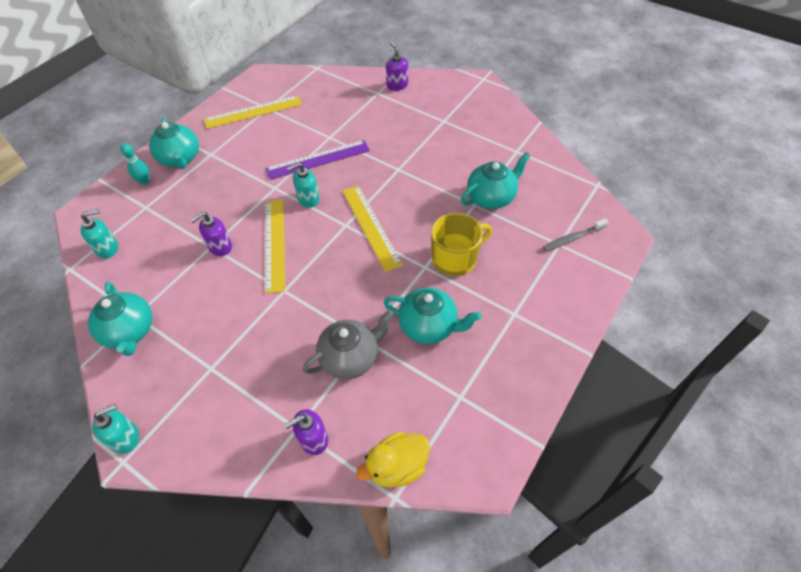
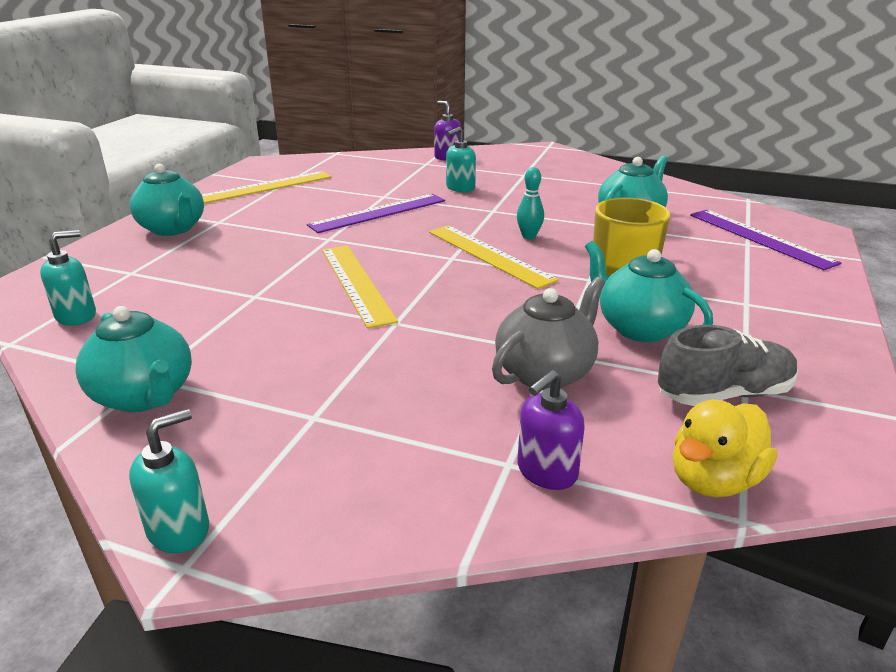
camera: 15 degrees left, 25 degrees down
turquoise bowling pin [120,143,149,185] -> turquoise bowling pin moved to [517,167,544,239]
purple soap dispenser [190,212,232,256] -> none
turquoise soap dispenser [287,162,319,208] -> turquoise soap dispenser moved to [446,127,476,192]
turquoise teapot [383,287,482,344] -> turquoise teapot turned 135 degrees counterclockwise [585,241,713,342]
grey toothbrush [543,218,608,251] -> purple ruler [690,210,841,270]
none -> grey shoe [658,325,798,406]

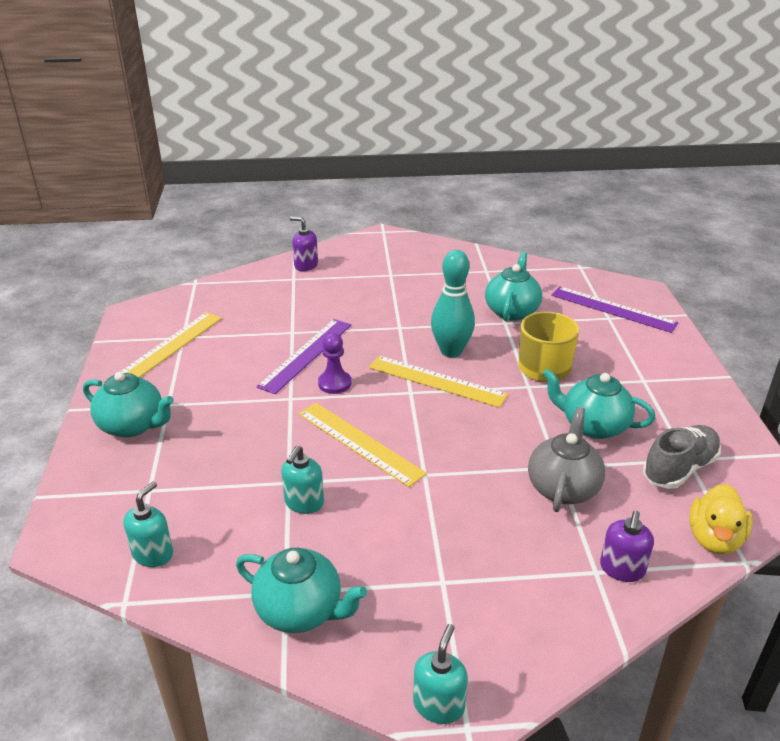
camera: 25 degrees left, 5 degrees up
turquoise soap dispenser [446,127,476,192] -> turquoise soap dispenser moved to [281,446,324,514]
turquoise bowling pin [517,167,544,239] -> turquoise bowling pin [431,250,475,358], size x1.85
none -> purple pawn [318,333,351,394]

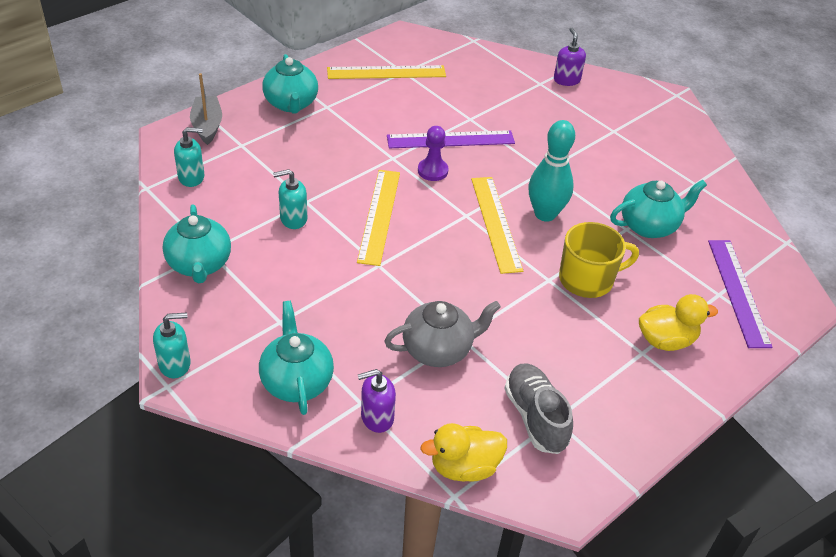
camera: 50 degrees right, 10 degrees up
turquoise teapot [543,369,655,439] -> turquoise teapot moved to [259,301,334,415]
grey shoe [643,425,721,489] -> grey shoe turned 120 degrees counterclockwise [504,364,573,454]
none -> grey boat [190,73,222,145]
none -> yellow duck [639,294,718,351]

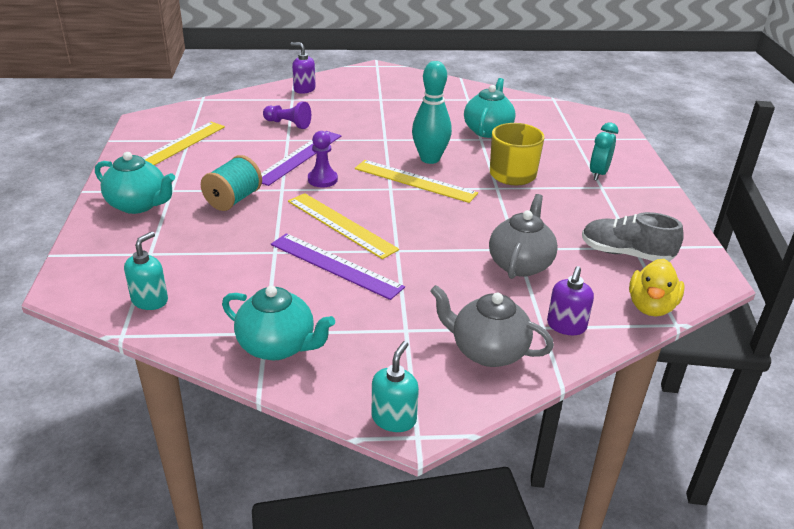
camera: 50 degrees left, 10 degrees down
grey boat [190,73,222,145] -> none
turquoise teapot [259,301,334,415] -> grey teapot [430,285,554,367]
turquoise soap dispenser [273,169,307,229] -> none
yellow duck [639,294,718,351] -> turquoise clock [590,122,618,181]
purple ruler [708,240,772,348] -> purple ruler moved to [271,233,405,300]
none -> turquoise spool [201,155,262,211]
none -> purple pawn [263,102,311,129]

